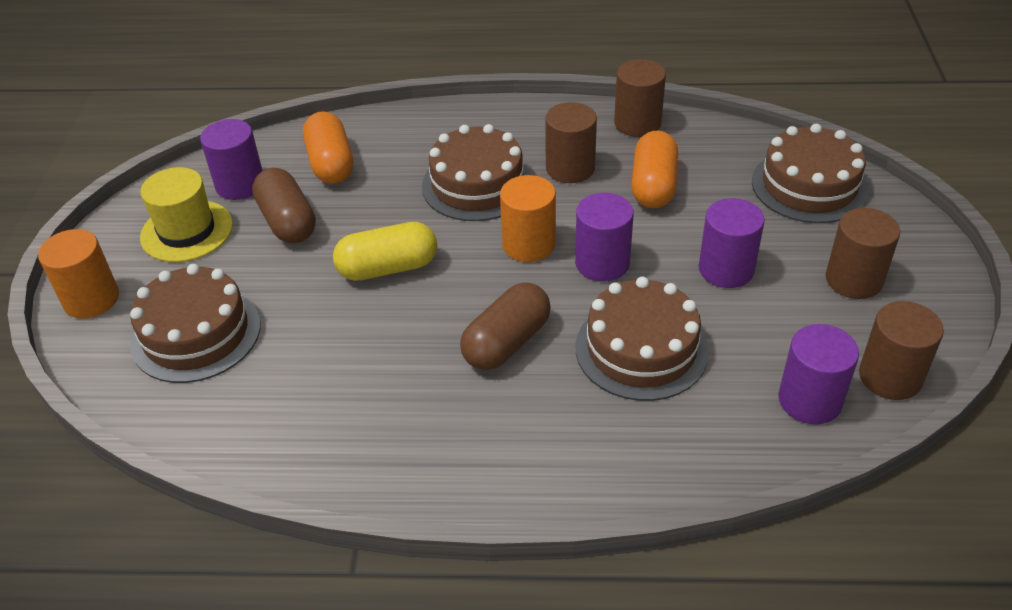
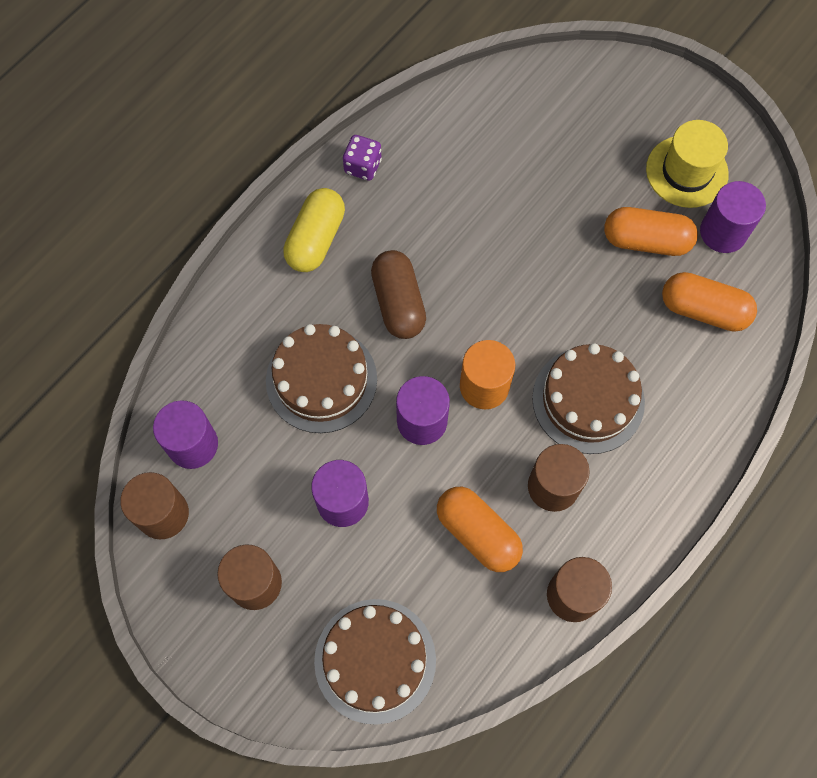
camera: 125 degrees right, 25 degrees up
orange cylinder [38,229,119,319] -> none
brown cake [130,264,261,383] -> none
brown capsule [252,168,316,243] -> orange capsule [604,207,698,256]
yellow capsule [333,222,437,281] -> yellow capsule moved to [283,188,345,272]
none -> purple dice [343,135,382,181]

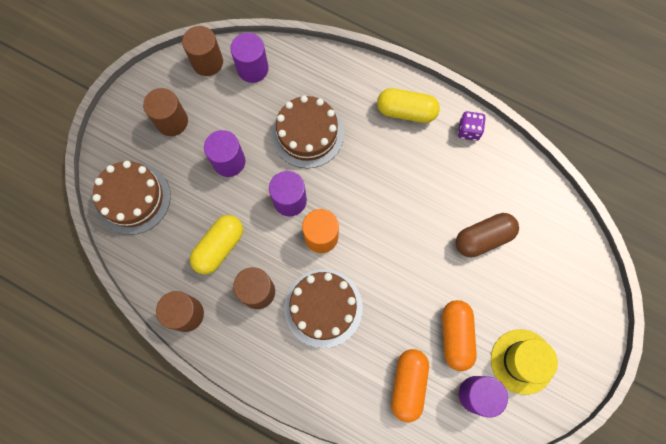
camera: 80 degrees right, 5 degrees up
brown capsule [371,250,426,339] -> brown capsule moved to [456,213,519,257]
orange capsule [437,487,523,572] -> yellow capsule [190,215,243,275]

